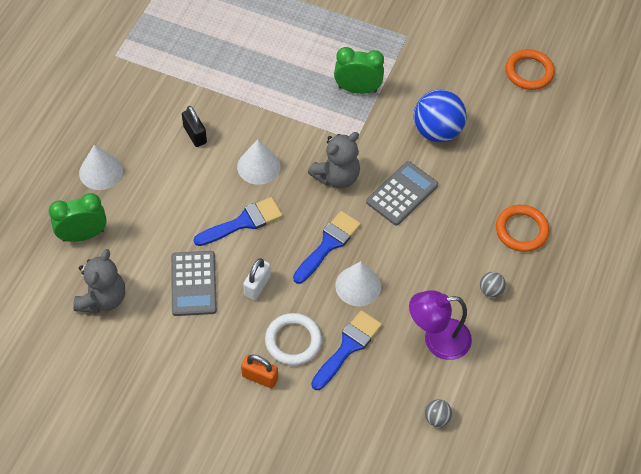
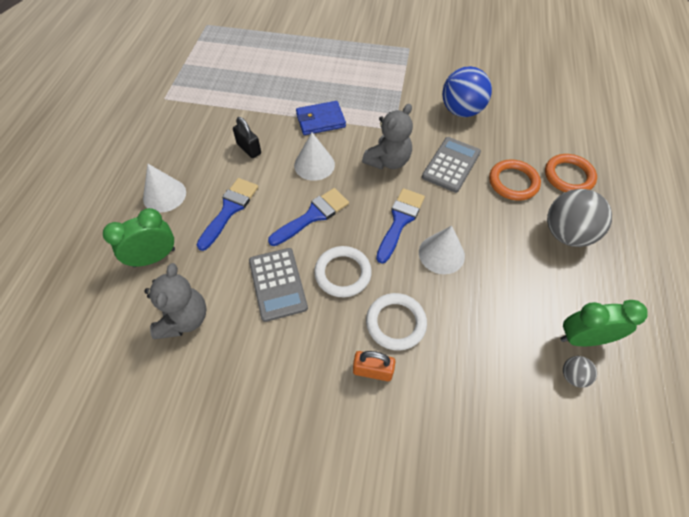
camera: 10 degrees left, 0 degrees up
white padlock [243,258,271,300] -> white ring [314,246,372,297]
blue brush [311,310,382,390] -> blue brush moved to [196,178,258,251]
green clock [334,47,384,94] -> green clock moved to [560,300,648,346]
purple lamp [409,290,472,360] -> none
grey ball [480,272,506,297] -> grey ball [547,189,612,247], size x2.19
orange ring [505,49,555,90] -> orange ring moved to [489,160,541,201]
none -> blue wallet [296,101,346,135]

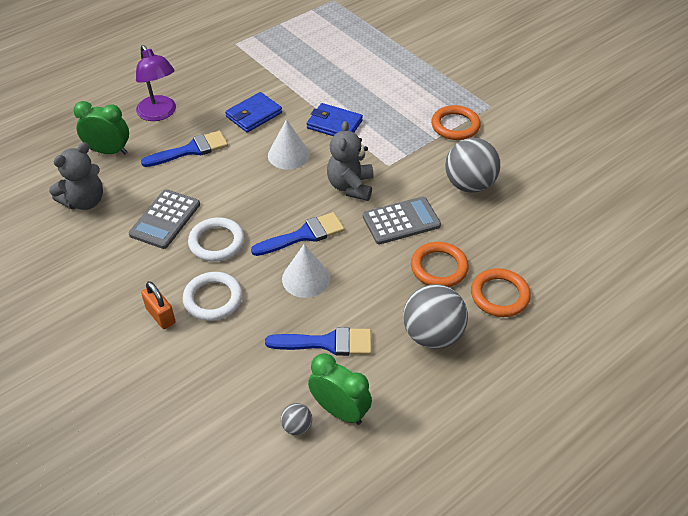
camera: 40 degrees right, 10 degrees down
white cone [143,164,186,212] -> purple lamp [136,45,176,121]
black padlock [233,117,261,158] -> blue wallet [225,92,282,133]
blue brush [268,188,349,246] -> blue brush moved to [265,327,372,356]
grey teddy bear [362,104,413,170] -> grey teddy bear turned 105 degrees clockwise [327,121,373,201]
blue ball [442,66,492,117] -> grey ball [445,138,501,193]
none -> orange ring [431,105,481,140]

